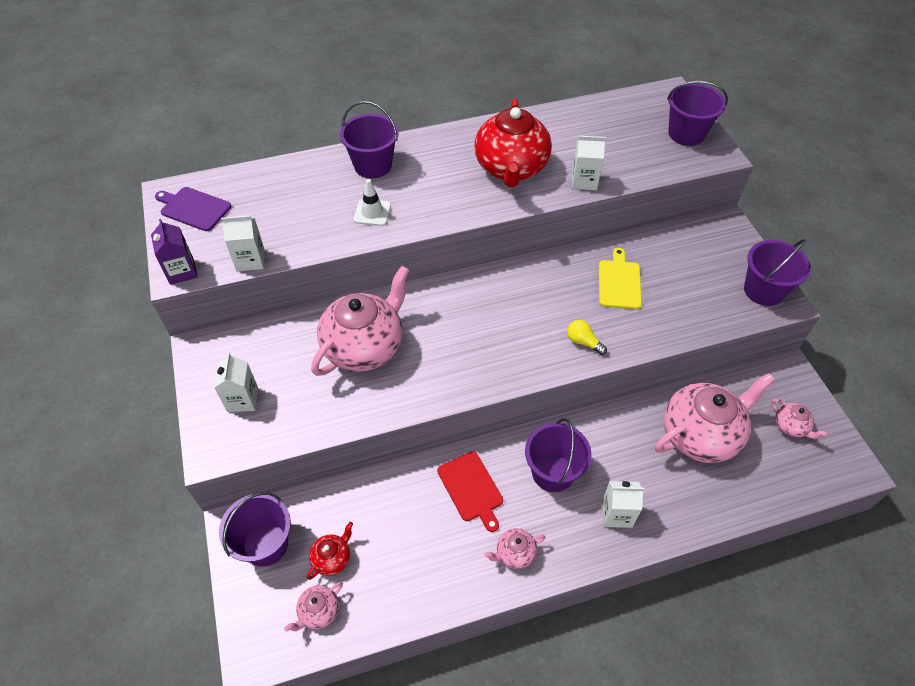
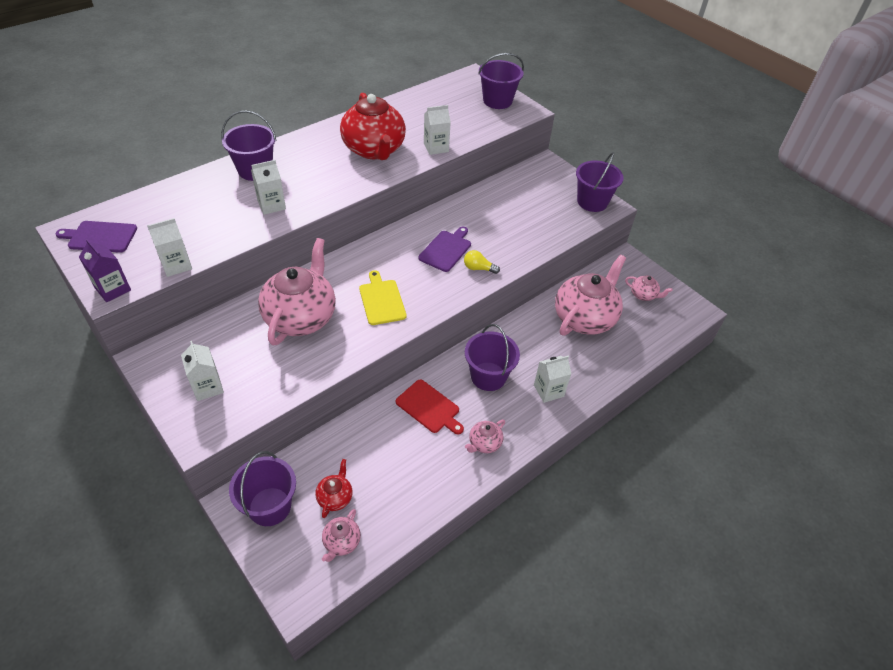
camera: 25 degrees left, 5 degrees down
white traffic cone [354,179,391,226] -> white carton [251,160,286,215]
yellow cutting board [599,248,642,309] -> yellow cutting board moved to [359,270,406,325]
none -> purple cutting board [418,227,471,272]

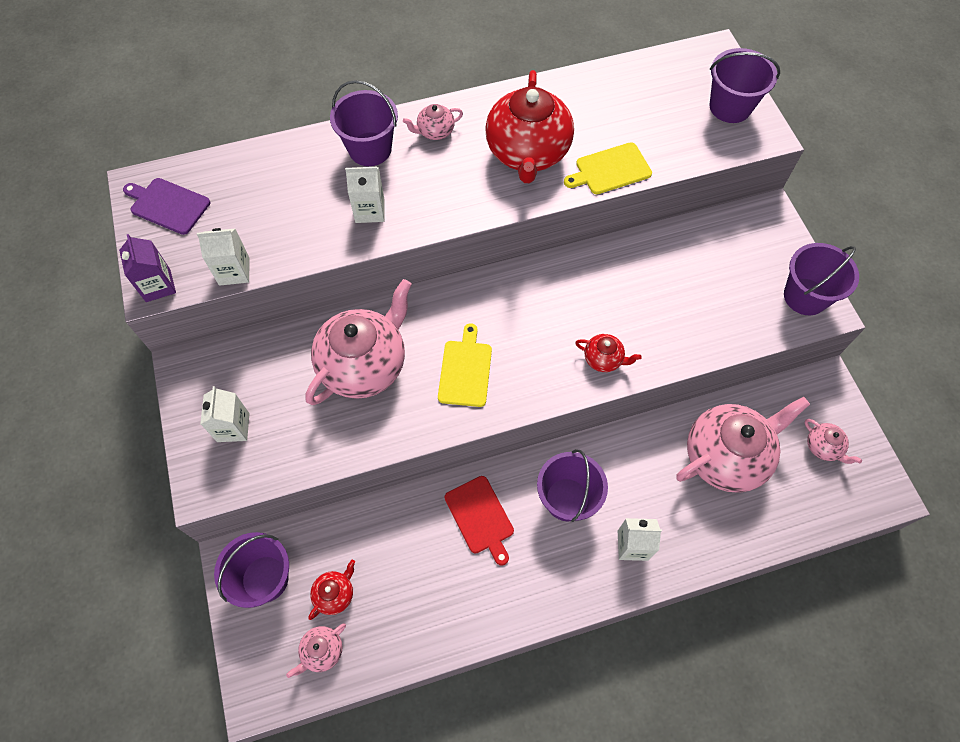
camera: 25 degrees right, 15 degrees up
purple cutting board [418,227,471,272] -> none
white carton [424,105,451,155] -> yellow cutting board [564,142,652,194]
yellow light bulb [464,250,500,274] -> red teapot [575,334,642,372]
pink teapot [465,420,505,453] -> pink teapot moved to [403,104,463,140]

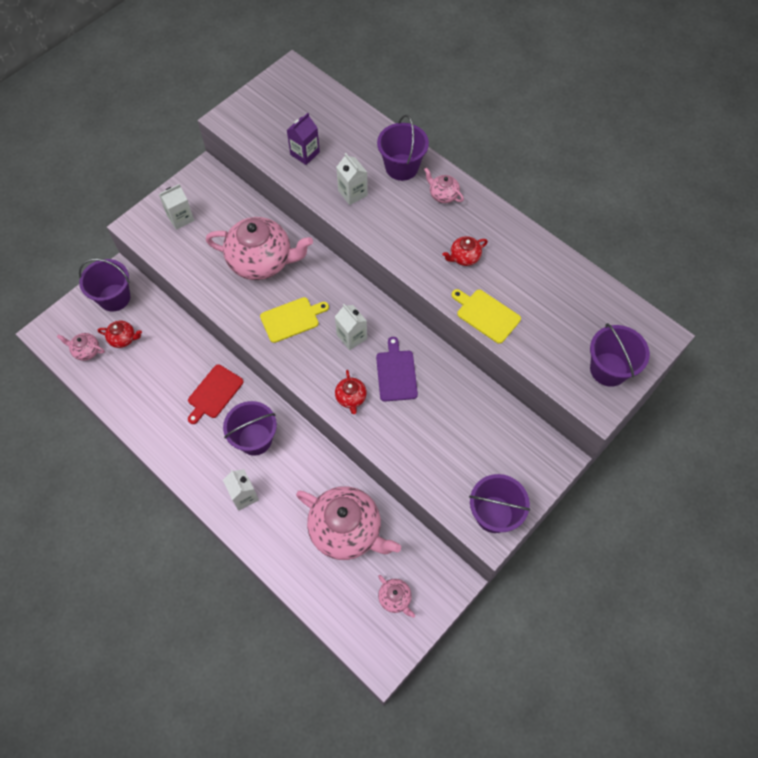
camera: 60 degrees right, 0 degrees up
purple carton [119,234,176,302] -> purple carton moved to [287,113,320,165]
purple cutting board [123,178,210,235] -> purple cutting board moved to [376,337,418,402]
white carton [197,228,249,286] -> white carton moved to [335,304,367,350]
red teapot [485,70,574,183] -> red teapot [443,236,488,266], size x0.44
pink teapot [805,419,862,464] -> pink teapot turned 60 degrees counterclockwise [378,575,415,618]

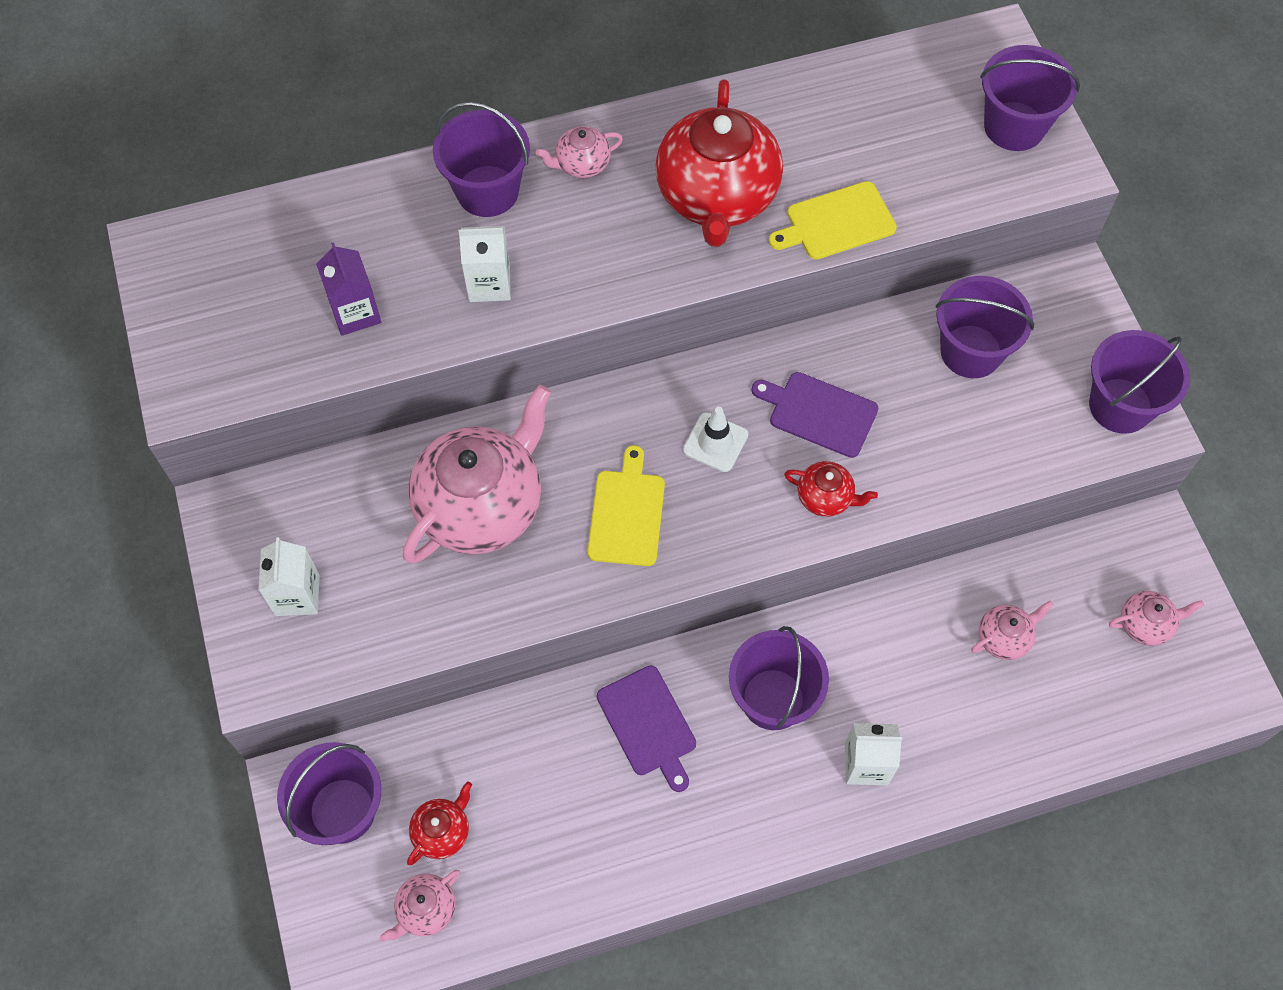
camera: 60 degrees left, 0 degrees up
red cutting board [188,364,244,424] -> purple cutting board [597,665,696,792]
pink teapot [296,486,401,560] -> pink teapot [971,601,1054,660], size x0.44
white carton [335,304,367,350] -> white traffic cone [683,407,748,472]
red teapot [443,236,488,266] -> red teapot [656,79,783,247], size x2.26
none -> purple bucket [935,276,1034,378]

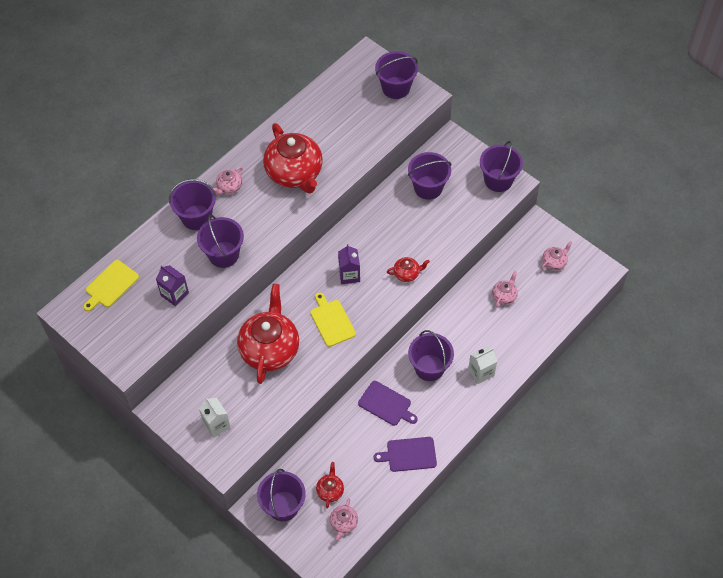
camera: 30 degrees left, 5 degrees down
pink teapot [403,385,551,564] -> red teapot [237,284,299,384]
white carton [459,226,511,302] -> purple bucket [197,215,244,268]
white traffic cone [683,407,748,472] -> purple carton [338,244,360,284]
purple cutting board [752,372,878,458] -> purple cutting board moved to [374,437,437,472]
yellow cutting board [769,181,897,259] -> yellow cutting board moved to [83,260,139,311]

